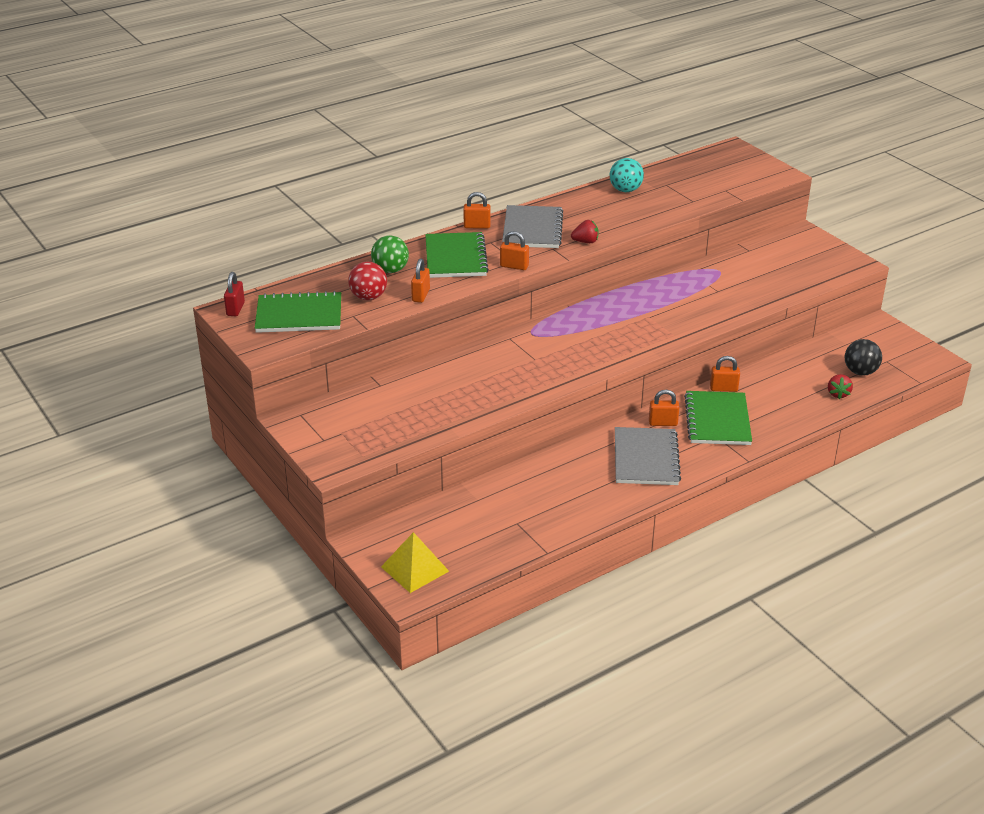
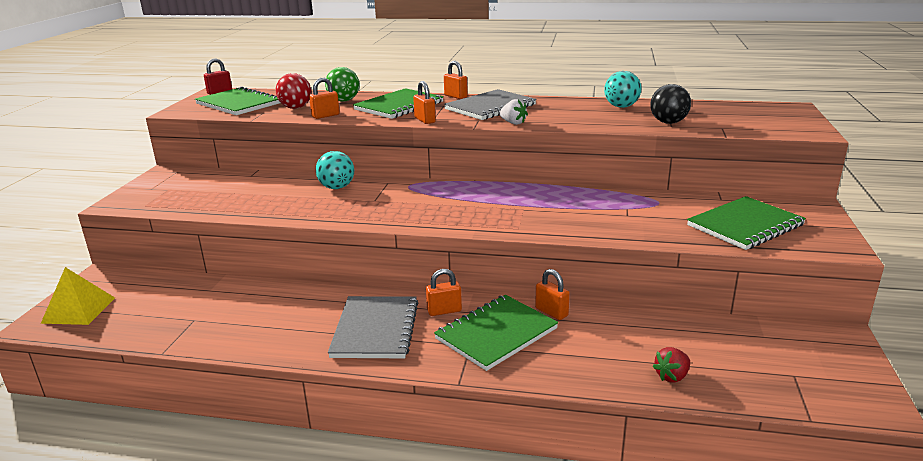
camera: 45 degrees right, 10 degrees down
red strawberry [571,220,598,243] -> white strawberry [499,99,528,125]
grey notebook [615,427,681,485] -> grey notebook turned 45 degrees counterclockwise [328,296,418,358]
orange padlock [649,390,680,426] -> orange padlock turned 60 degrees counterclockwise [426,269,462,316]
black ball [845,339,882,376] -> black ball moved to [650,84,691,124]
none -> turquoise ball [316,151,354,189]
none -> green notebook [687,196,806,250]

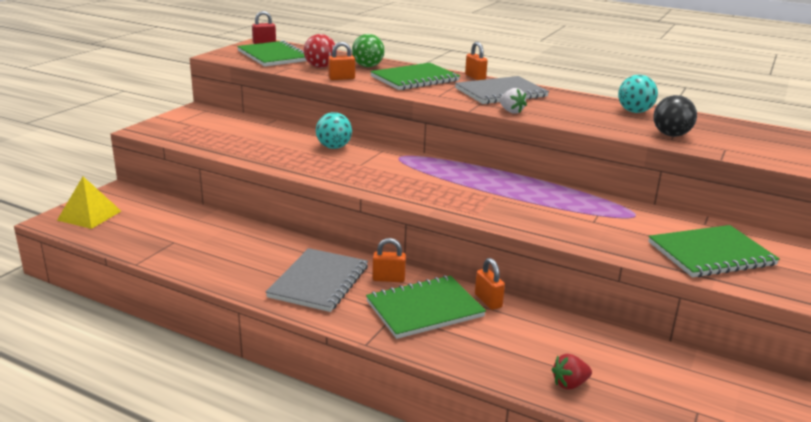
camera: 15 degrees right, 0 degrees up
orange padlock [413,81,436,124] -> none

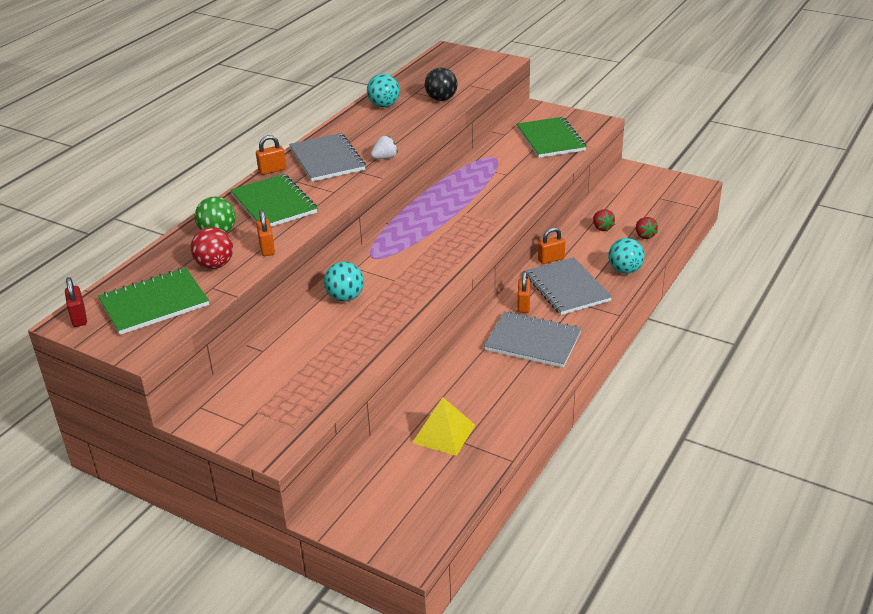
camera: 85 degrees left, 10 degrees up
yellow pyramid [57,177,121,229] -> yellow pyramid moved to [412,397,475,456]
green notebook [366,275,486,339] -> grey notebook [525,257,612,315]
none -> red strawberry [593,209,615,231]
none -> turquoise ball [608,238,645,274]

